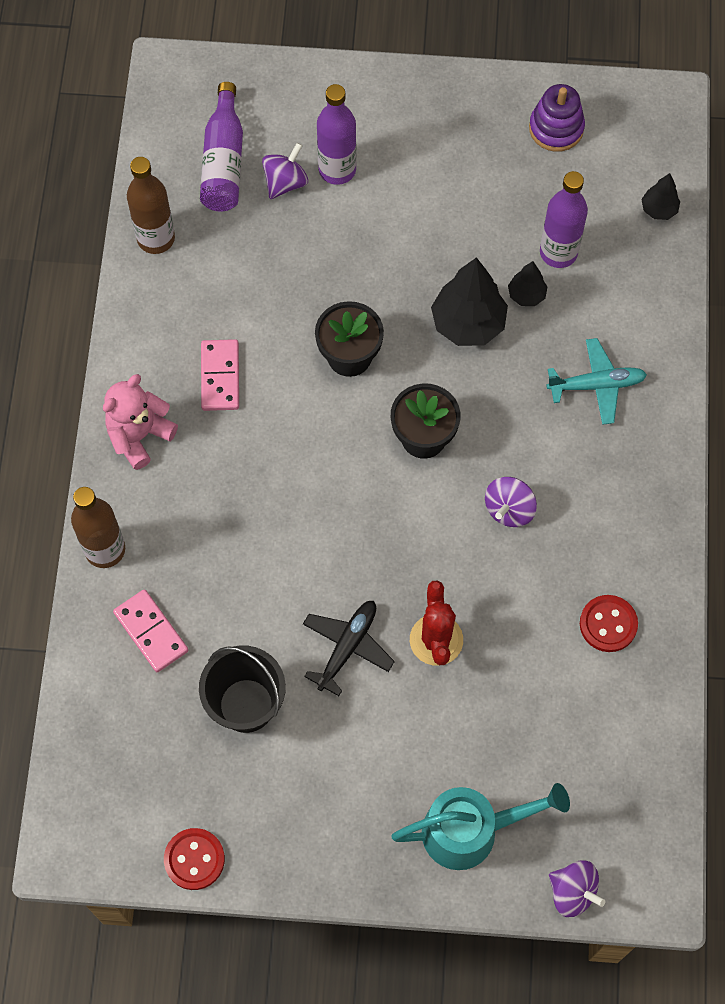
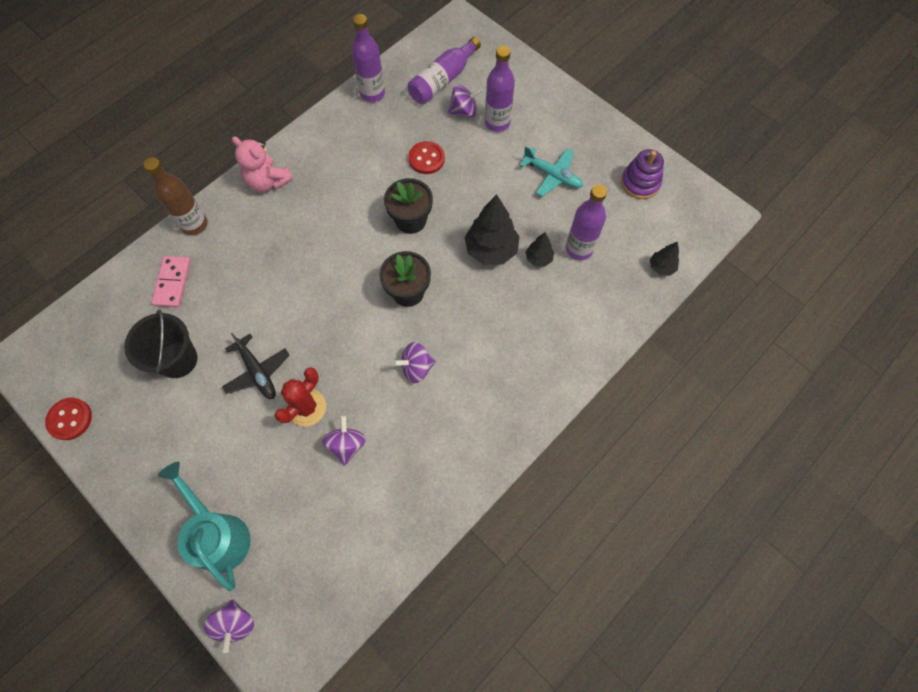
camera: 40 degrees right, 0 degrees up
pink teddy bear [103,374,178,470] -> pink teddy bear turned 135 degrees counterclockwise [232,137,293,192]
brown bottle [127,157,175,254] -> purple bottle [352,14,385,102]
pink domino [201,339,239,411] -> none
black plane [303,601,395,696] -> black plane turned 75 degrees clockwise [222,333,290,399]
turquoise watering can [391,783,570,870] -> turquoise watering can turned 150 degrees counterclockwise [158,462,251,591]
turquoise plane [547,338,647,425] -> turquoise plane moved to [520,146,583,197]
red button [580,595,638,652] -> red button moved to [408,141,445,174]
none -> purple spinning top [322,416,366,465]

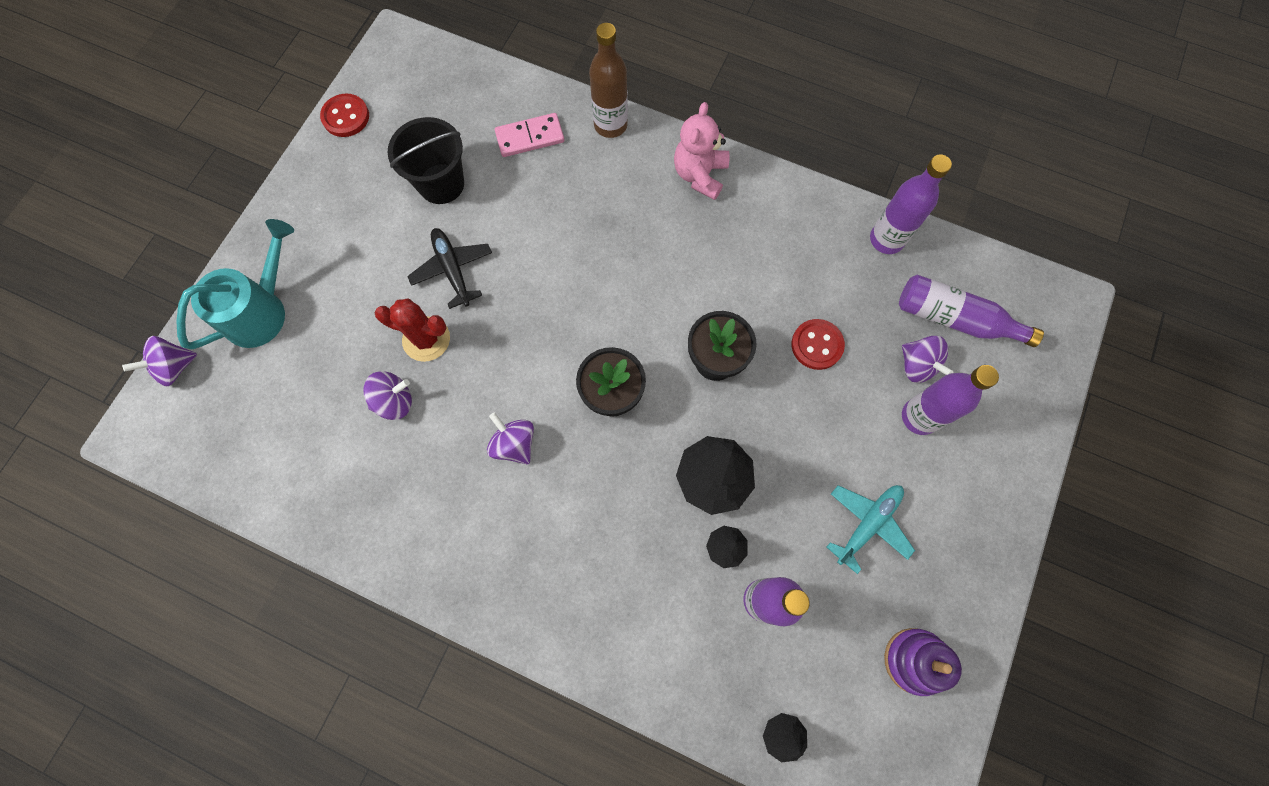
camera: 70 degrees right, 5 degrees up
black plane [222,333,290,399] -> black plane turned 120 degrees clockwise [407,228,492,309]
turquoise plane [520,146,583,197] -> turquoise plane turned 150 degrees counterclockwise [827,485,915,574]

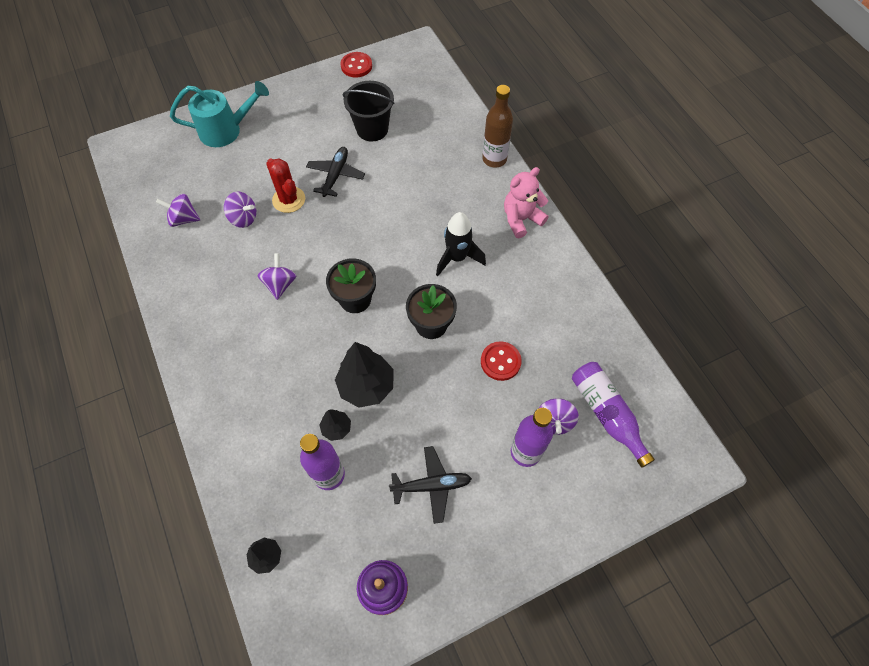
camera: 40 degrees right, 10 degrees down
purple spinning top [122,336,197,386] -> purple spinning top moved to [156,194,200,227]
pink domino [495,113,564,157] -> none
turquoise plane [827,485,915,574] -> black plane [389,446,472,524]
purple bottle [870,154,952,254] -> none
none -> black rocket [436,212,486,276]

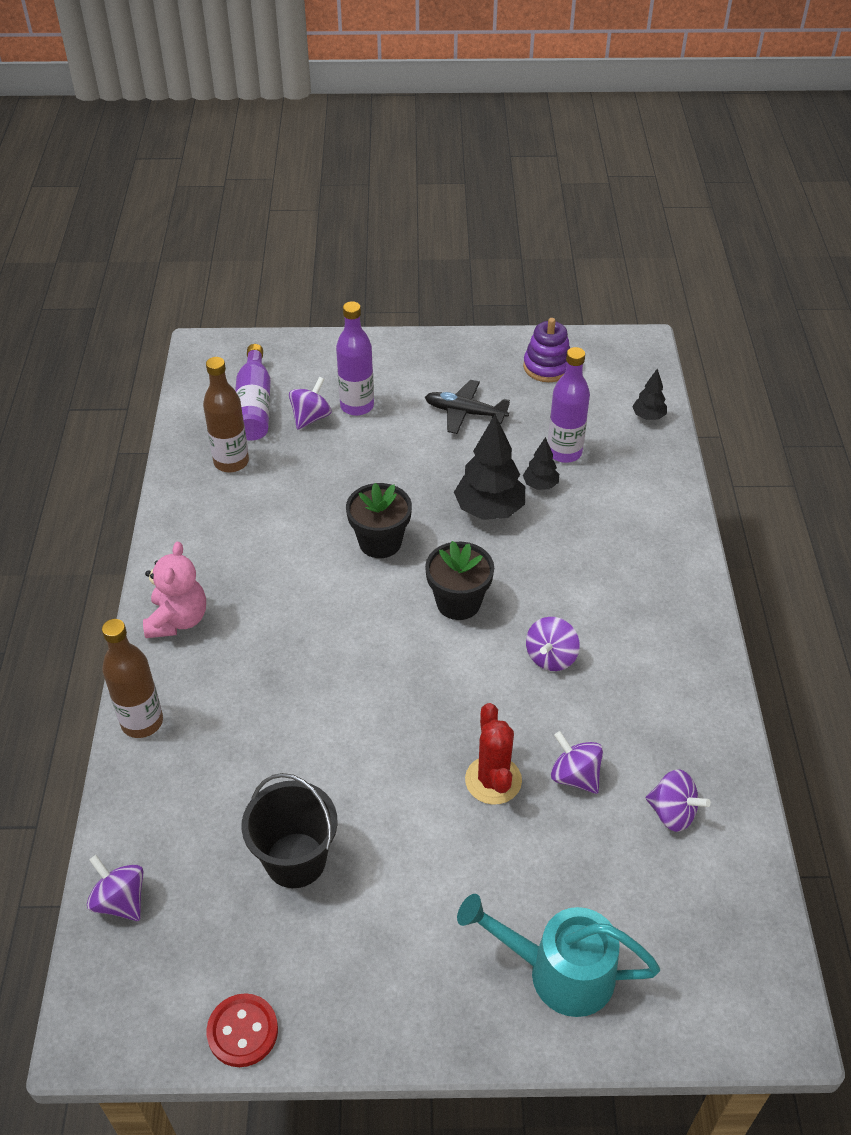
camera: 155 degrees left, 15 degrees down
black plane [306,147,365,197] -> none
black rocket [436,212,486,276] -> none
red button [481,341,522,381] -> none
pink teddy bear [504,167,548,238] -> pink teddy bear turned 75 degrees counterclockwise [143,542,206,638]
none -> purple spinning top [87,855,144,921]
none -> brown bottle [203,357,249,472]

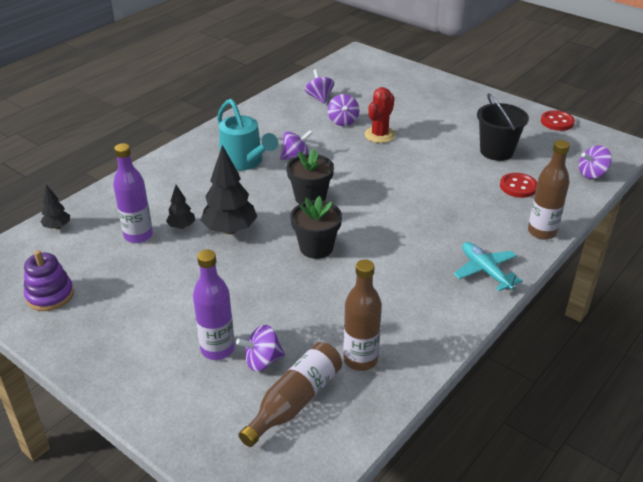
camera: 140 degrees left, 10 degrees down
purple spinning top [87,855,144,921] -> purple spinning top turned 75 degrees clockwise [579,145,612,179]
pink teddy bear [143,542,206,638] -> turquoise plane [454,242,523,291]
purple bottle [235,344,271,441] -> brown bottle [239,342,342,447]
black plane [425,380,510,434] -> none
turquoise watering can [457,894,660,1017] -> turquoise watering can moved to [217,99,278,171]
none -> red button [500,173,537,198]

